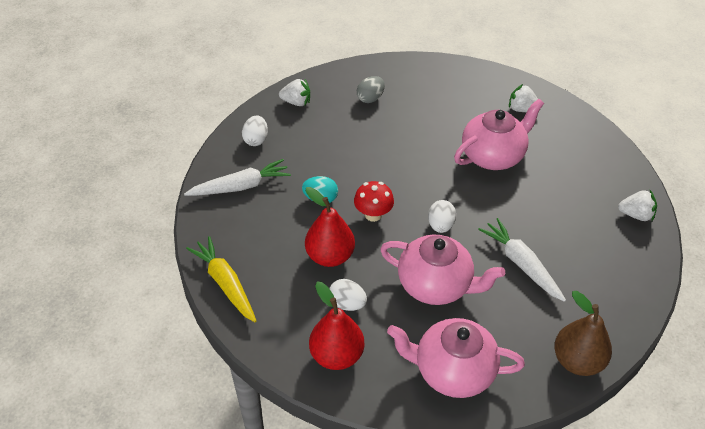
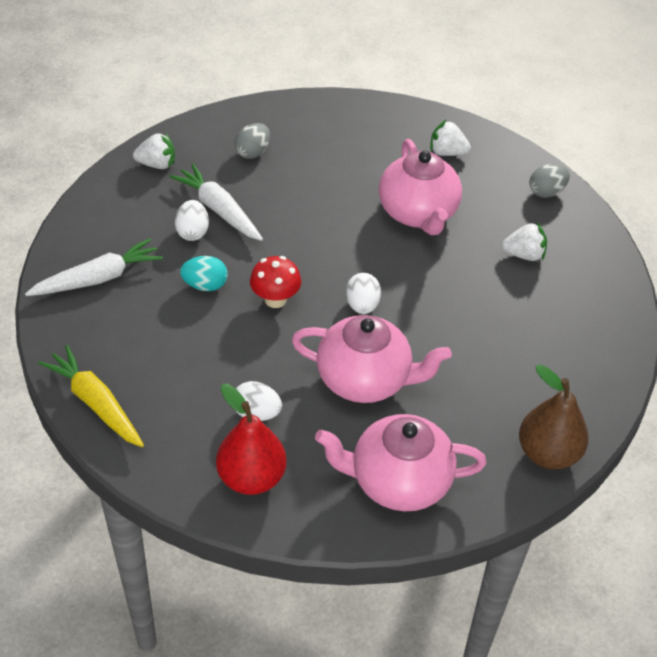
camera: 10 degrees left, 0 degrees up
white egg [242,115,268,146] -> white egg moved to [175,200,209,241]
red pear [305,187,355,267] -> none
pink teapot [454,99,544,170] -> pink teapot turned 120 degrees clockwise [379,139,462,235]
white carrot [478,218,566,302] -> white carrot moved to [169,163,263,241]
white strawberry [618,190,657,221] -> white strawberry moved to [502,222,547,261]
none -> grey egg [529,164,570,198]

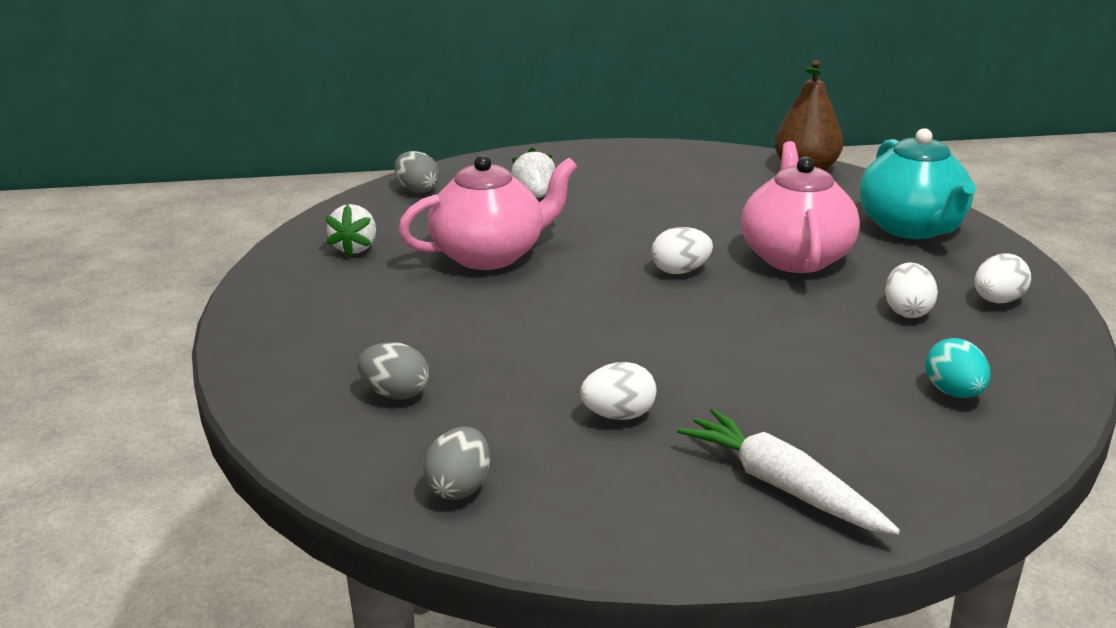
camera: 100 degrees left, 20 degrees down
yellow carrot [38,345,144,447] -> none
white strawberry [133,133,175,169] -> grey egg [423,426,490,500]
white carrot [169,163,263,241] -> none
turquoise egg [180,256,228,291] -> turquoise egg moved to [926,338,990,398]
red pear [216,384,287,495] -> white egg [975,253,1031,304]
red mushroom [250,256,301,308] -> none
pink teapot [315,414,487,511] -> turquoise teapot [859,128,976,239]

